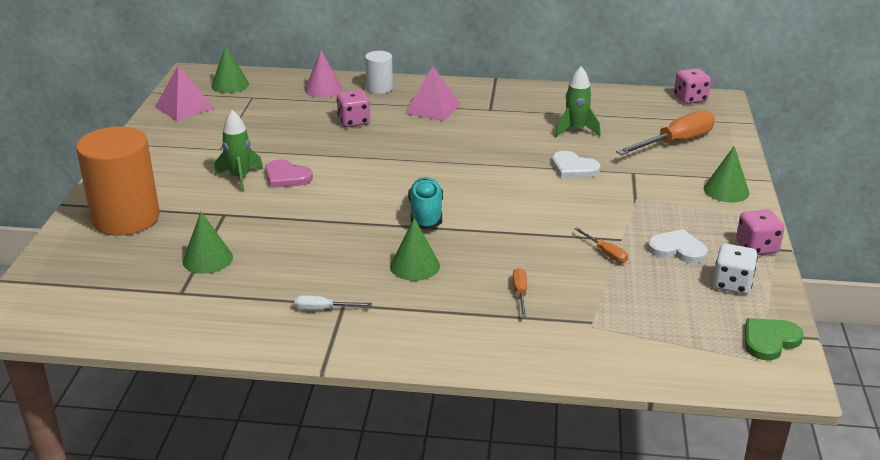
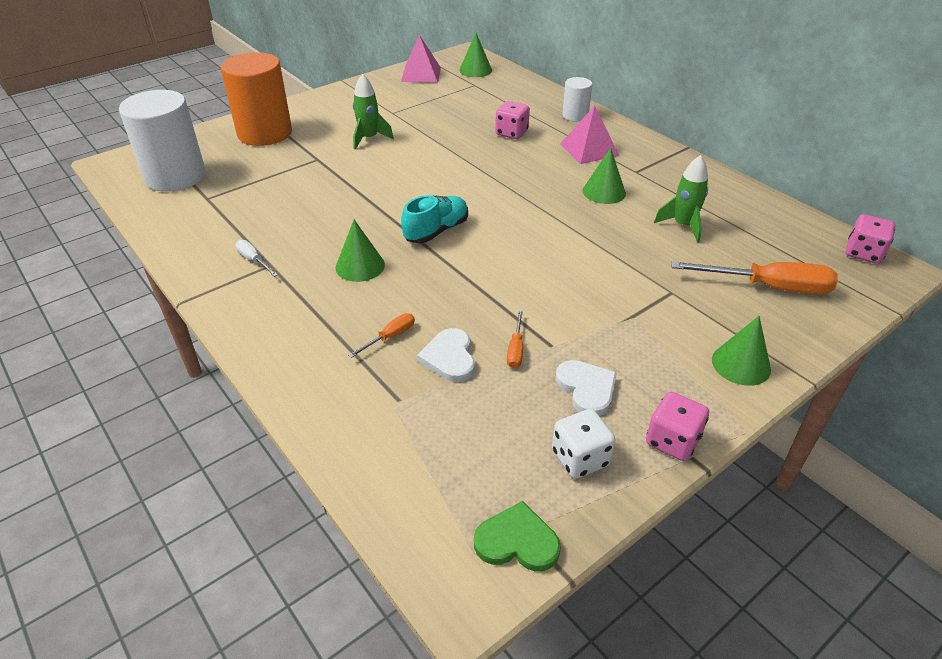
camera: 45 degrees right, 10 degrees up
green cone [183,212,233,274] -> green cone moved to [583,148,626,204]
pink heart [265,159,313,188] -> none
pink cone [305,50,342,98] -> none
white heart [552,151,601,178] -> white heart moved to [417,328,475,382]
none -> white cylinder [119,90,206,192]

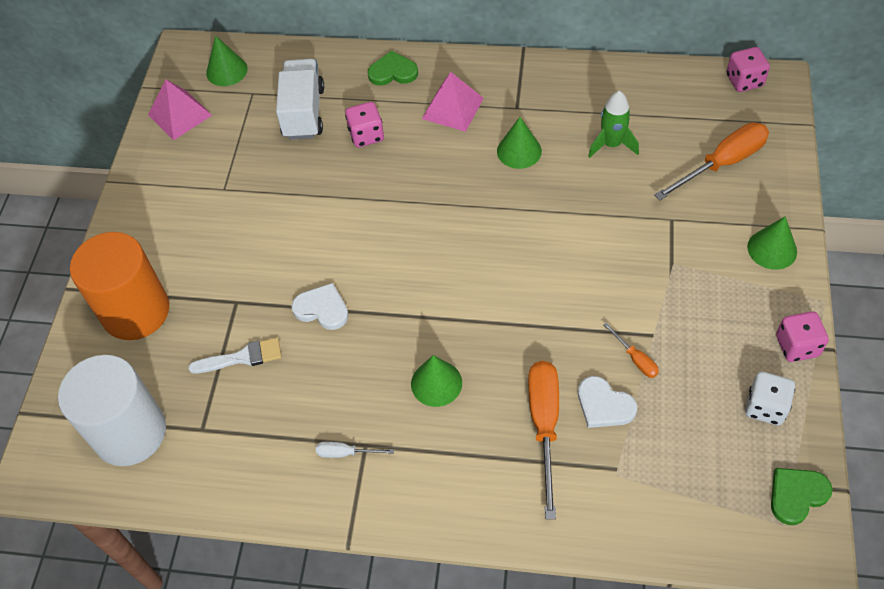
camera: 40 degrees left, 15 degrees up
orange screwdriver [348,313,415,358] -> orange screwdriver [528,361,559,519], size x2.11
green rocket [353,74,394,149] -> none
turquoise shoe [401,195,468,243] -> none
white heart [555,360,617,416] -> white heart moved to [291,283,349,330]
white cylinder [562,77,592,122] -> green heart [367,50,418,86]
none -> white brush [188,337,282,374]
none -> white truck [276,59,324,140]

